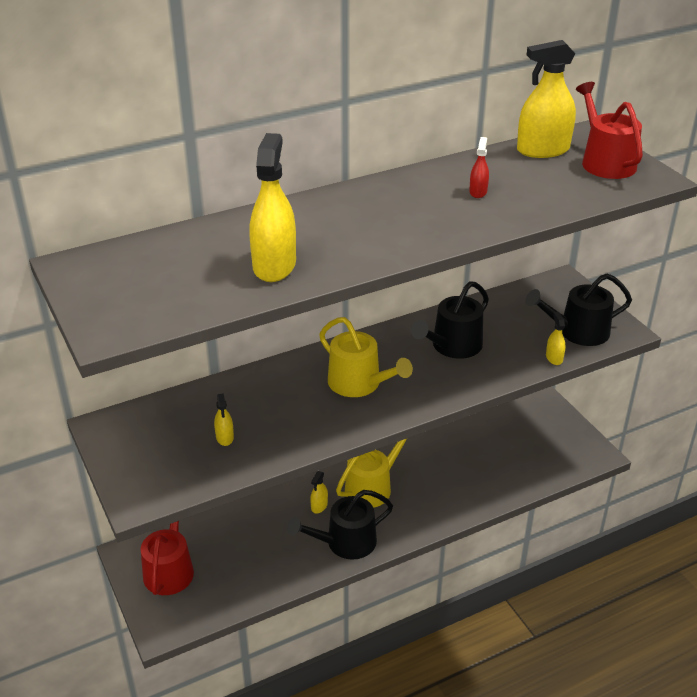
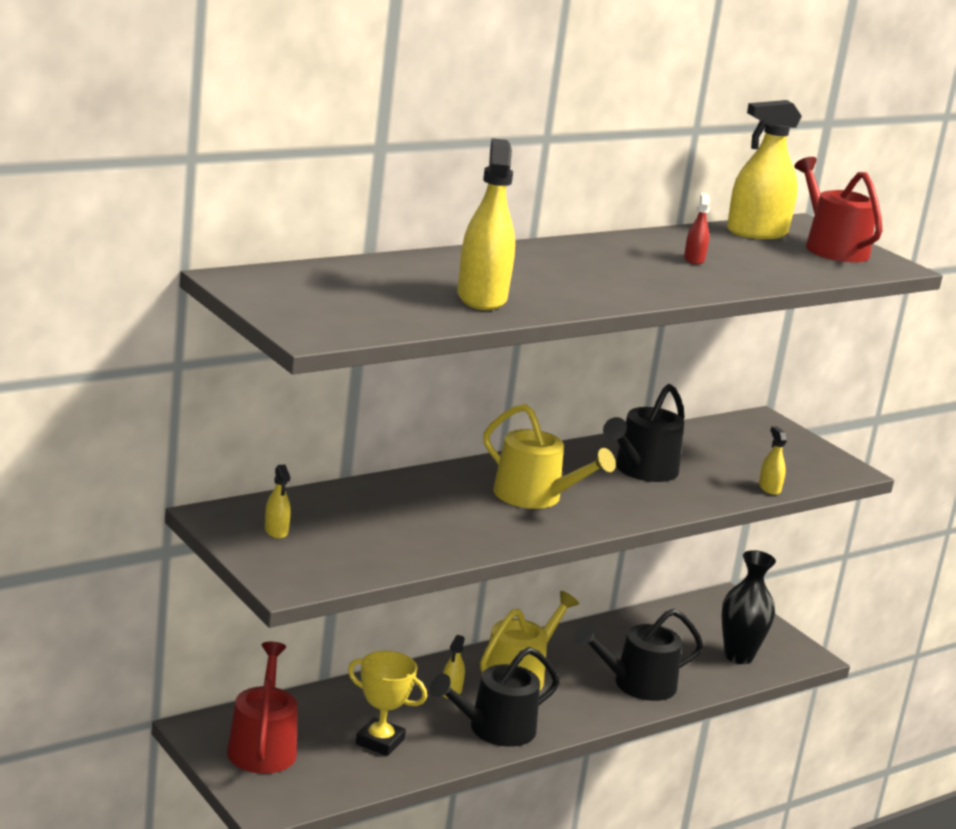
camera: 10 degrees left, 15 degrees down
yellow spray bottle [214,393,234,446] -> yellow spray bottle moved to [265,465,291,539]
black watering can [525,273,632,346] -> black watering can moved to [575,609,704,701]
none -> yellow trophy [348,651,427,756]
none -> black vase [721,550,776,664]

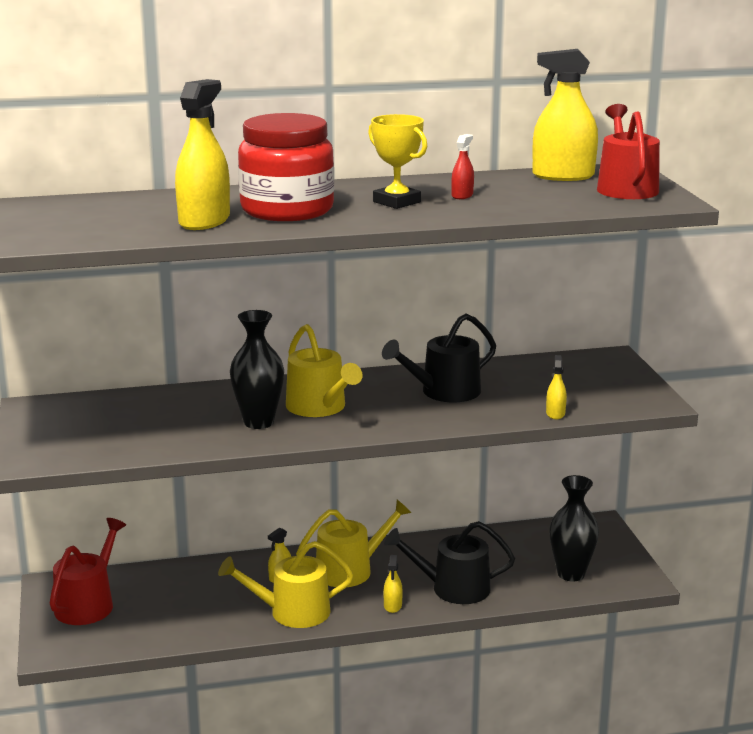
camera: 25 degrees right, 0 degrees up
yellow spray bottle [265,465,291,539] -> yellow spray bottle moved to [383,555,403,613]
yellow trophy [348,651,427,756] -> yellow trophy moved to [368,114,428,209]
black watering can [430,647,560,747] -> yellow watering can [218,541,353,628]
none -> black vase [230,310,284,429]
none -> red jar [238,113,334,221]

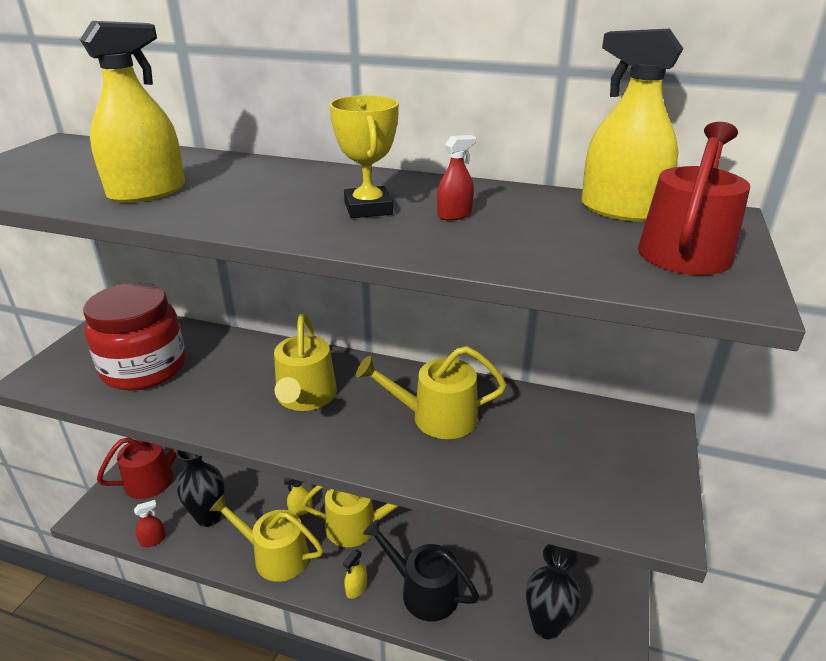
camera: 30 degrees right, 10 degrees up
black vase [230,310,284,429] -> black vase moved to [176,450,225,527]
red jar [238,113,334,221] -> red jar moved to [83,282,186,391]
black watering can [382,314,496,402] -> yellow watering can [356,346,506,439]
yellow spray bottle [546,355,567,419] -> none
none -> red spray bottle [134,500,166,547]

